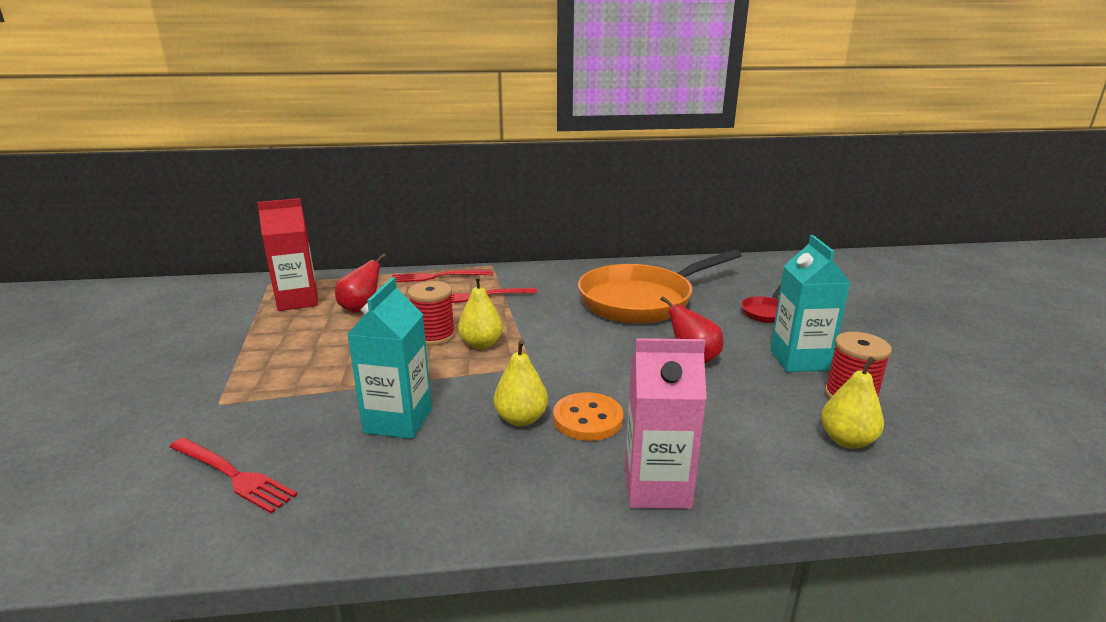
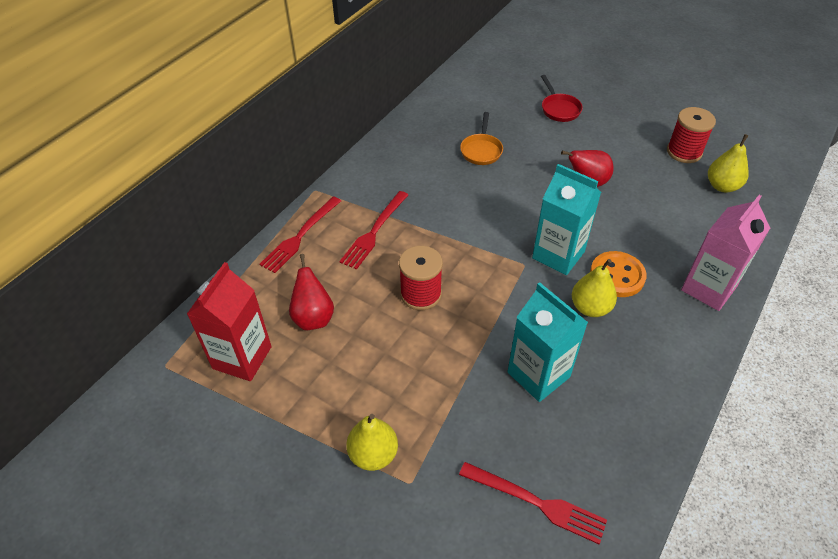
camera: 50 degrees left, 25 degrees up
red fork [170,438,298,514] -> red fork turned 45 degrees clockwise [459,462,607,544]
yellow pear [458,276,503,349] -> yellow pear moved to [346,414,398,471]
orange pan [578,249,742,324] -> orange pan [460,112,503,165], size x0.42
turquoise carton [770,235,850,372] -> turquoise carton moved to [532,164,601,275]

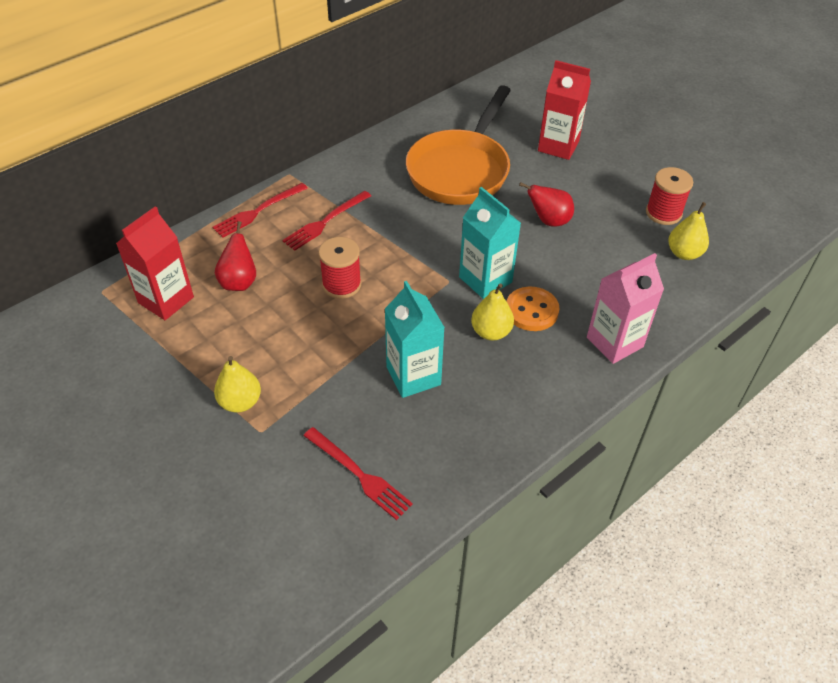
camera: 15 degrees right, 0 degrees up
orange pan [460,112,503,165] -> orange pan [406,85,511,205], size x2.41
red pan [541,75,583,122] -> red carton [538,60,591,160]

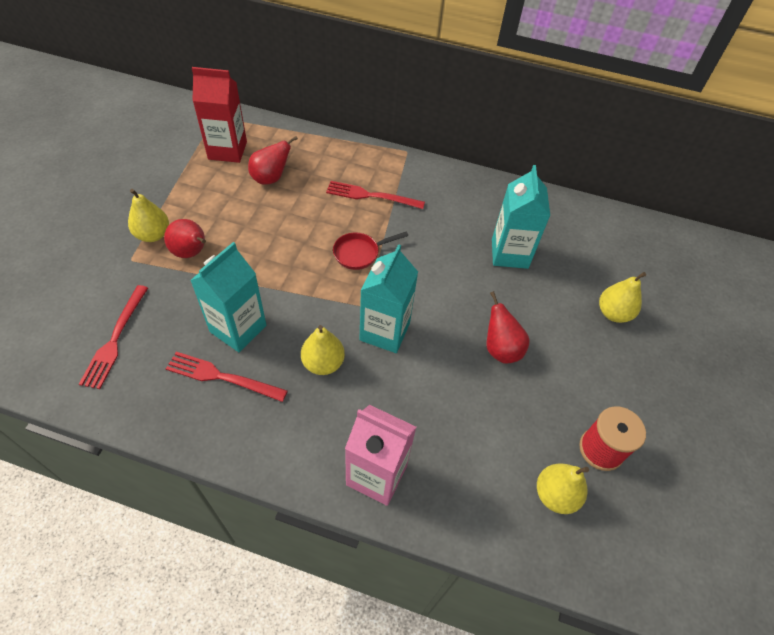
camera: 55 degrees right, 5 degrees up
red fork [213,183,308,238] -> red fork moved to [166,352,288,402]
red spool [319,237,361,299] -> none
orange pan [406,85,511,205] -> turquoise carton [492,165,550,269]
orange button [507,287,559,331] -> none
red carton [538,60,591,160] -> yellow pear [599,272,646,323]
none -> red pear [164,219,206,258]
none -> red pan [333,232,408,270]

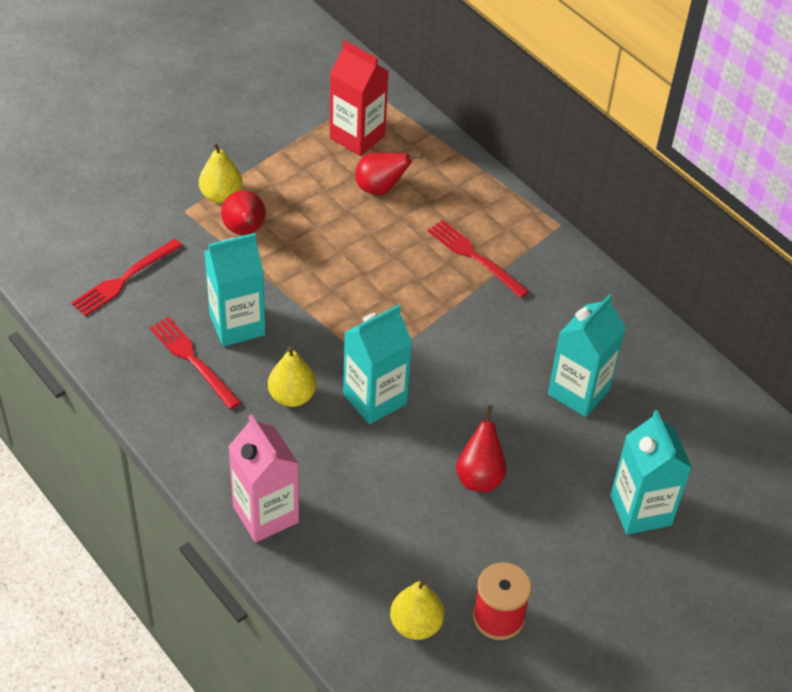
camera: 35 degrees right, 5 degrees down
red pan [333,232,408,270] -> none
yellow pear [599,272,646,323] -> turquoise carton [610,410,692,535]

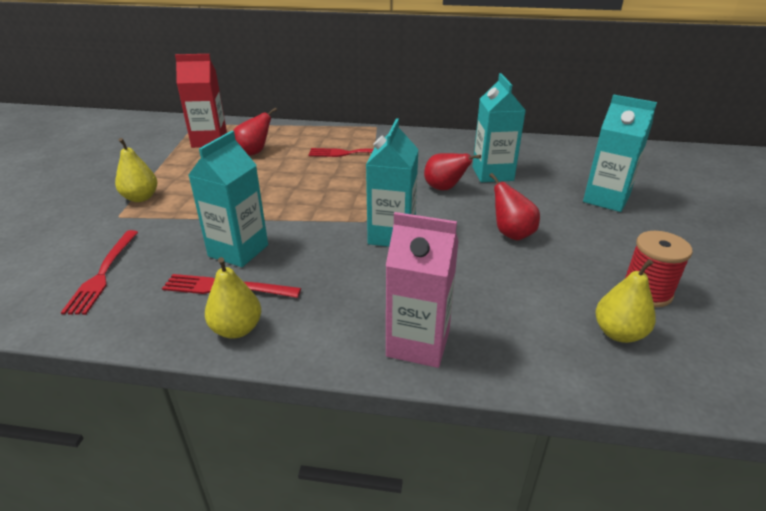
camera: 40 degrees left, 15 degrees down
red pear [221,190,266,235] -> red pear moved to [424,153,481,190]
yellow pear [268,346,316,407] -> yellow pear moved to [205,257,261,339]

